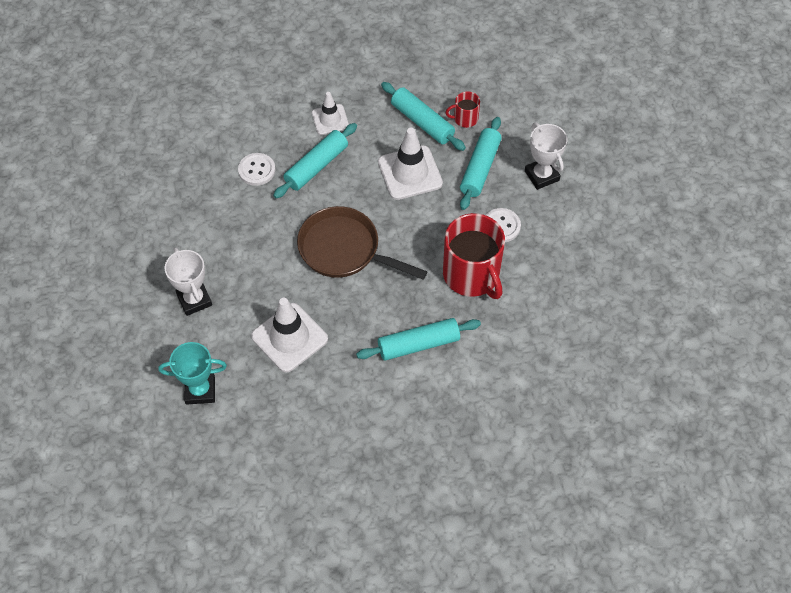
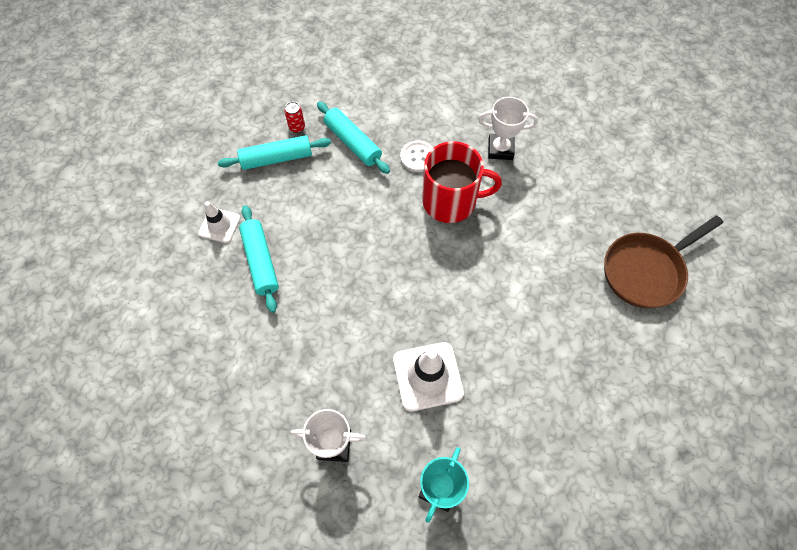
camera: 60 degrees left, 5 degrees up
white button [238,153,276,186] -> none
brown pan [297,206,428,280] -> brown pan moved to [604,216,723,308]
turquoise rolling pin [356,318,481,361] -> none
white traffic cone [378,128,443,200] -> none
red mug [445,91,480,128] -> red can [284,102,305,133]
white trophy [525,123,568,190] -> white trophy moved to [478,97,538,160]

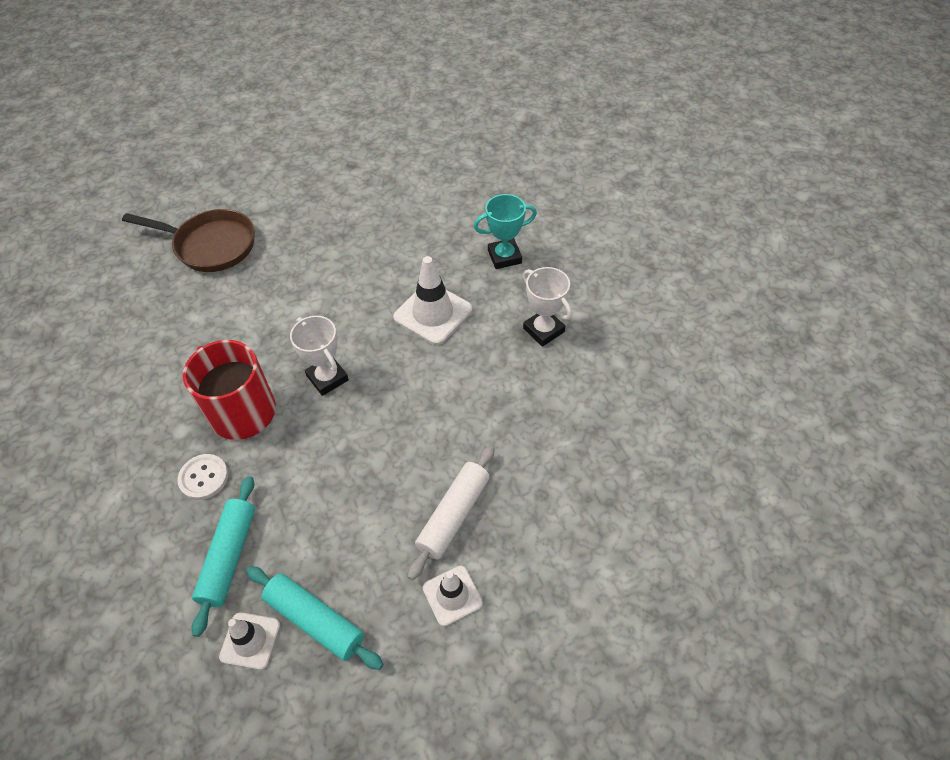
camera: 130 degrees left, 10 degrees down
turquoise rolling pin [239,205,279,313] -> white rolling pin [407,446,495,580]
red can [284,102,305,133] -> white traffic cone [219,612,280,670]
white trophy [478,97,538,160] -> white trophy moved to [290,316,349,396]

